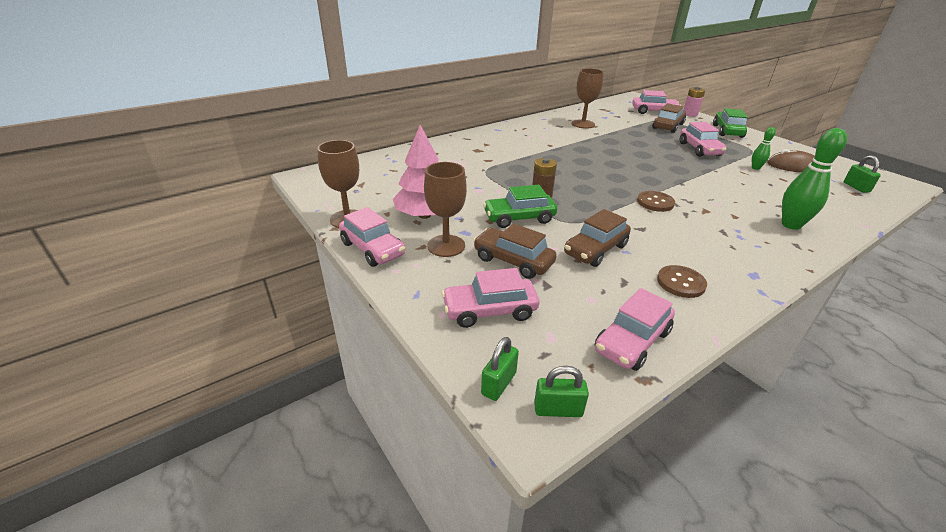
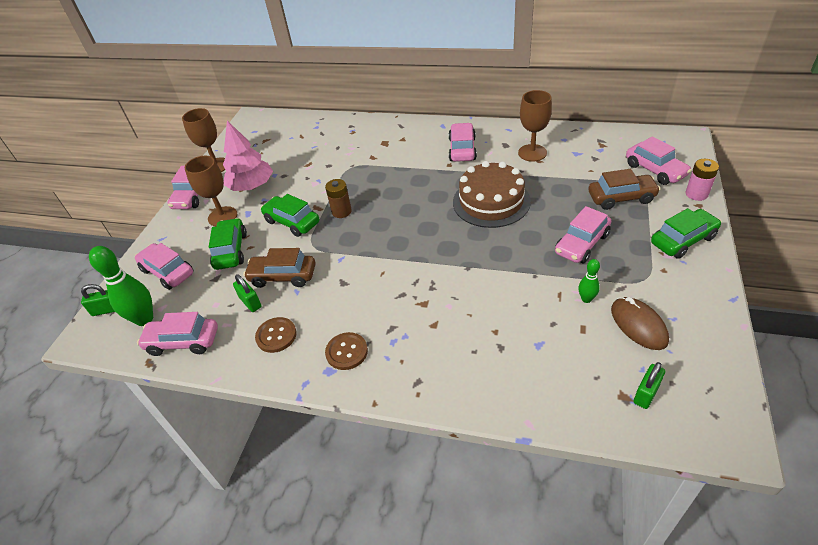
camera: 55 degrees right, 10 degrees up
brown car [473,223,557,279] -> green car [209,218,247,270]
green padlock [534,366,589,417] -> green padlock moved to [233,274,262,312]
brown button [637,191,675,212] -> brown button moved to [325,332,368,370]
green bowling pin [782,128,847,230] -> green bowling pin moved to [89,246,153,326]
none -> pink car [449,123,477,162]
none -> brown cake [453,161,531,228]

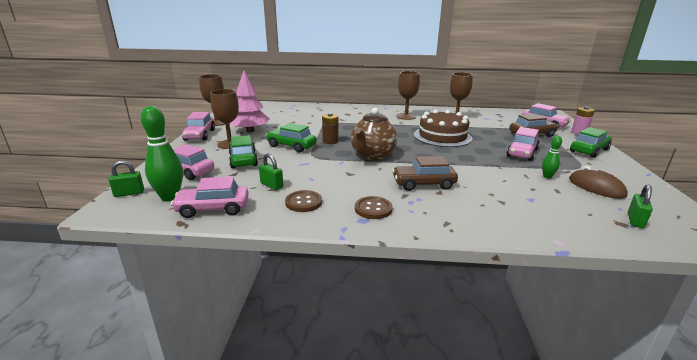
camera: 15 degrees left, 20 degrees down
brown car [243,248,315,288] -> brown car moved to [392,156,458,191]
pink car [449,123,477,162] -> brown goblet [396,71,420,120]
none -> brown teapot [351,108,397,160]

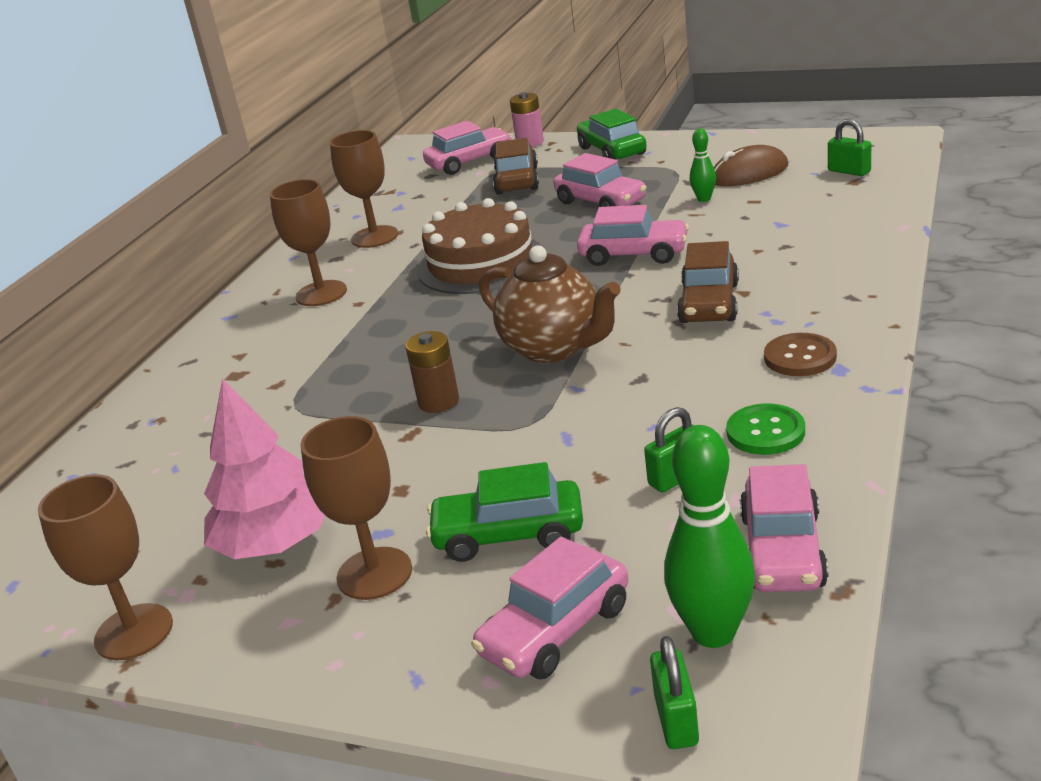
camera: 70 degrees left, 5 degrees up
pink car [182,112,215,141] -> pink car moved to [577,205,689,266]
green car [266,123,317,153] -> none
brown button [285,190,322,212] -> green button [726,404,805,455]

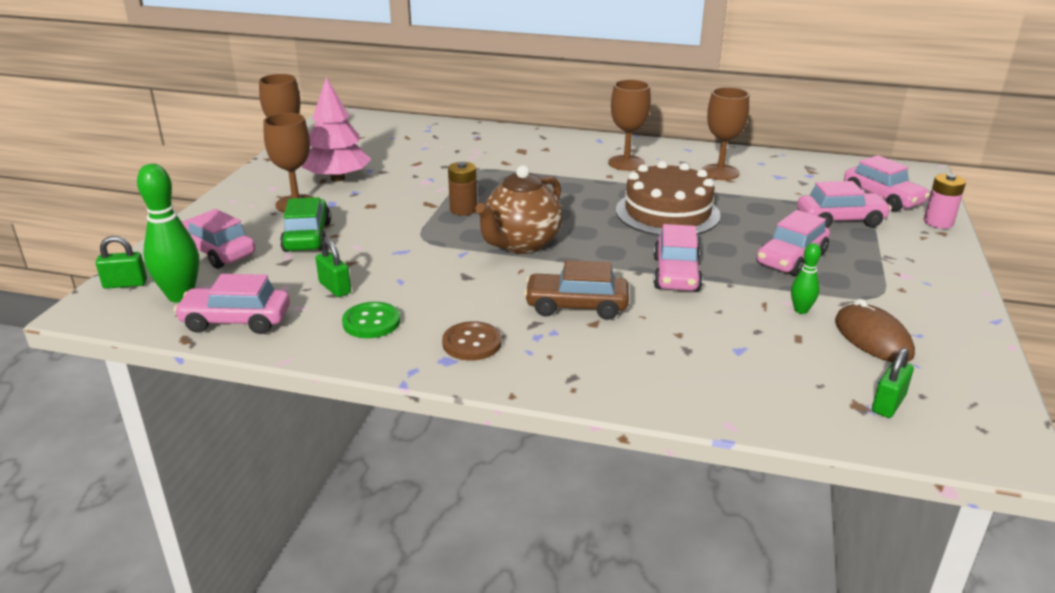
camera: 80 degrees right, 0 degrees up
brown car [493,138,539,195] -> pink car [797,181,892,228]
green car [577,108,647,160] -> none

